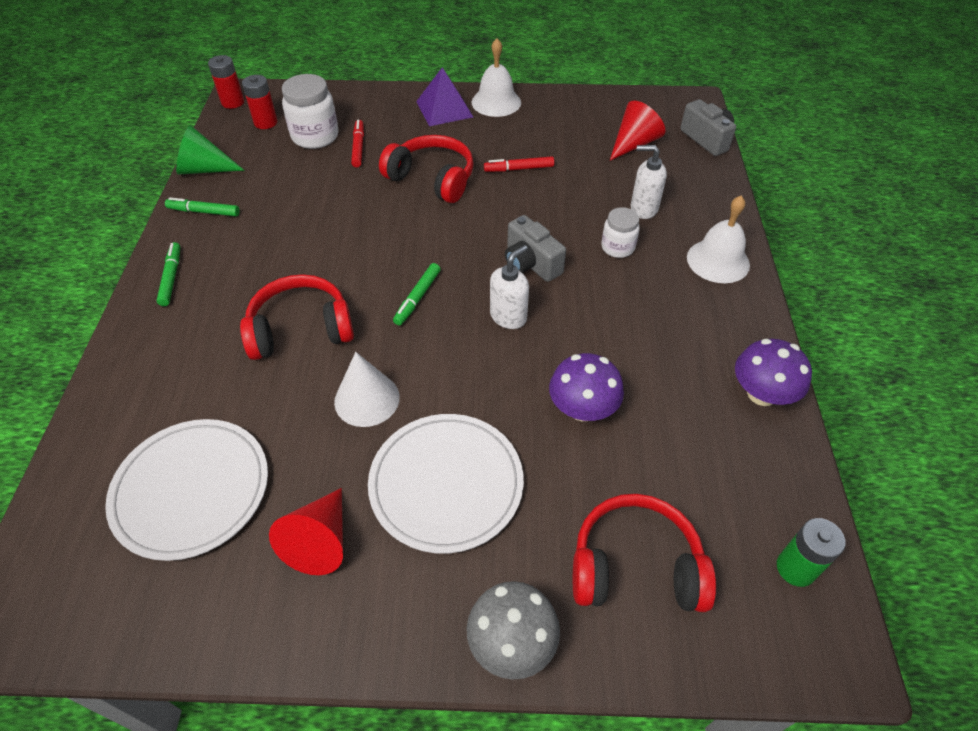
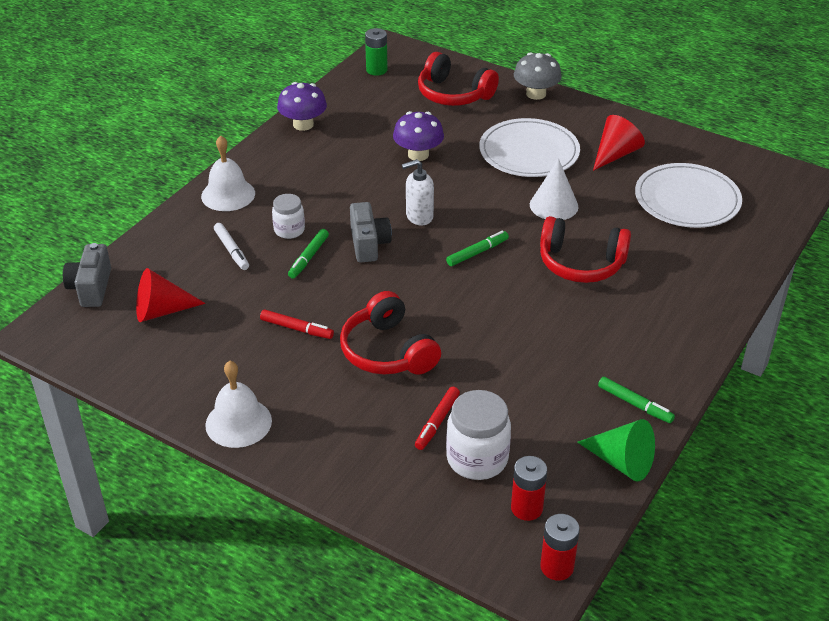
camera: 150 degrees left, 10 degrees down
green marker [156,242,180,306] -> green marker moved to [288,229,329,279]
purple pyramid [416,67,473,126] -> none
white soap dispenser [631,145,667,219] -> white marker [214,223,249,270]

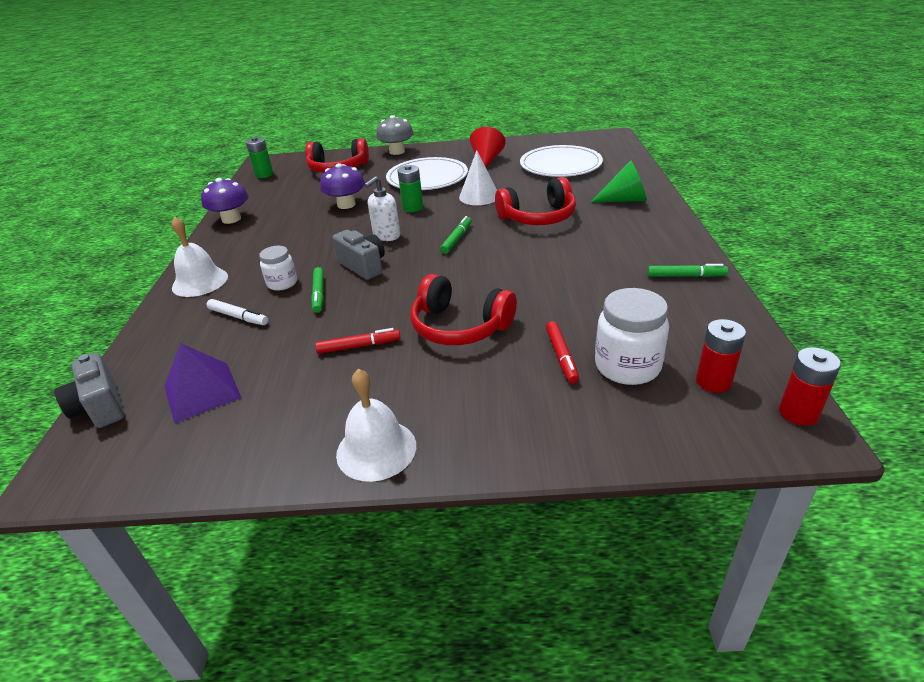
camera: 30 degrees left, 5 degrees down
red cone [136,268,206,322] -> purple pyramid [164,343,242,424]
green cone [577,419,655,482] -> green cone moved to [590,160,647,203]
none -> green battery [397,165,423,212]

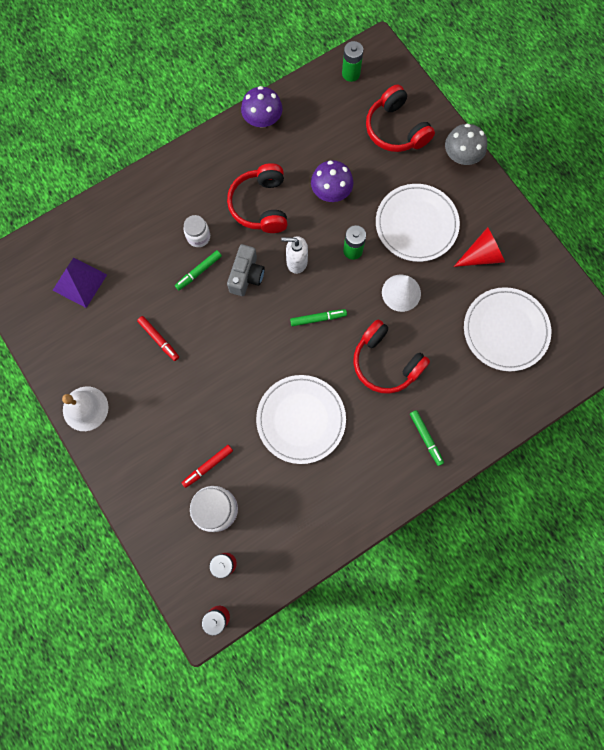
camera: 55 degrees right, 40 degrees up
grey camera [54,353,124,428] -> none
white bell [172,217,228,297] -> none
white marker [206,299,268,325] -> none
red headphones [410,274,517,345] -> red headphones moved to [227,163,287,233]
green cone [590,160,647,203] -> none
green marker [648,264,728,277] -> green marker moved to [410,410,444,466]
none -> white plate [256,375,346,464]

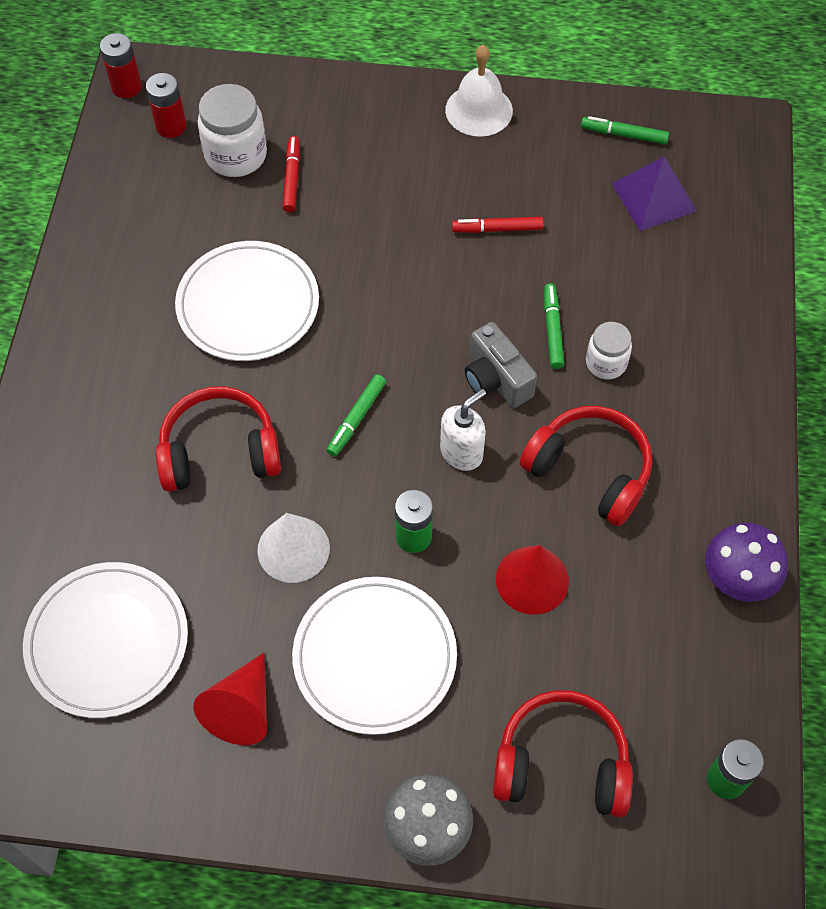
camera: 130 degrees right, 15 degrees down
purple mushroom [311,160,353,202] -> red cone [496,545,569,614]
green marker [410,410,444,466] -> green marker moved to [581,116,669,144]

